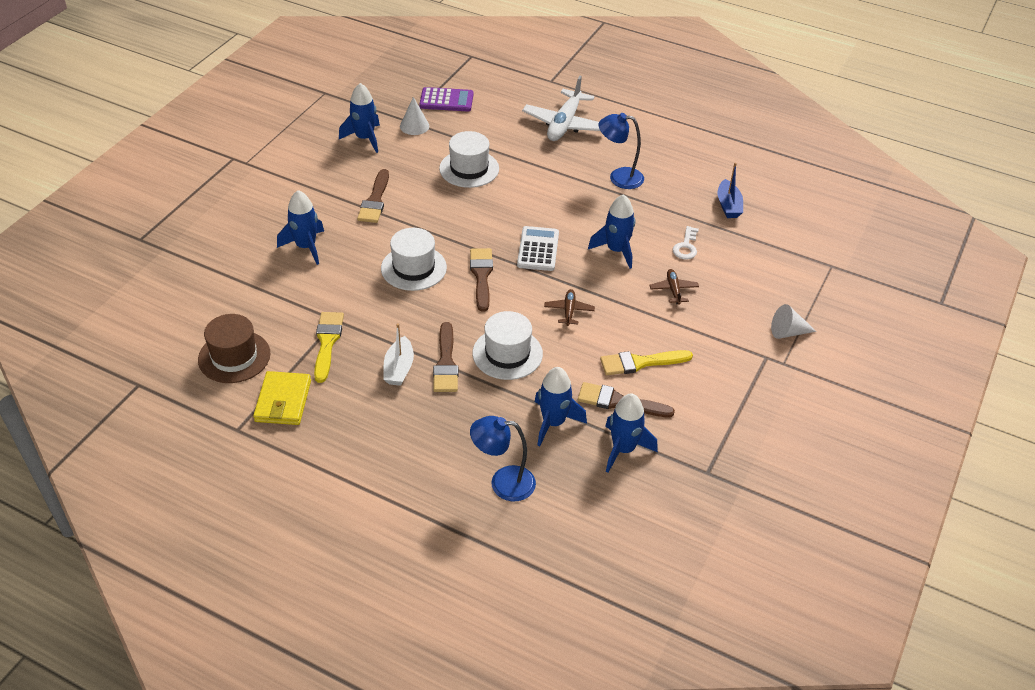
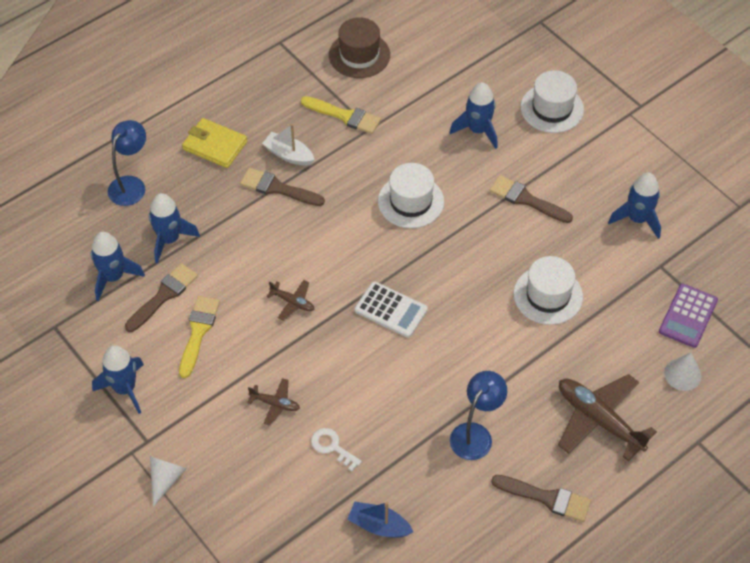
camera: 115 degrees right, 10 degrees up
yellow wallet [253,371,311,425] -> yellow wallet moved to [182,118,247,168]
white cone [400,97,429,135] -> white cone moved to [664,352,701,391]
brown brush [470,248,493,312] -> brown brush moved to [491,475,591,522]
white hat [472,311,543,380] -> white hat moved to [521,70,584,133]
white plane [522,76,600,141] -> brown plane [558,374,657,461]
blue rocket [588,194,635,269] -> blue rocket moved to [92,345,144,414]

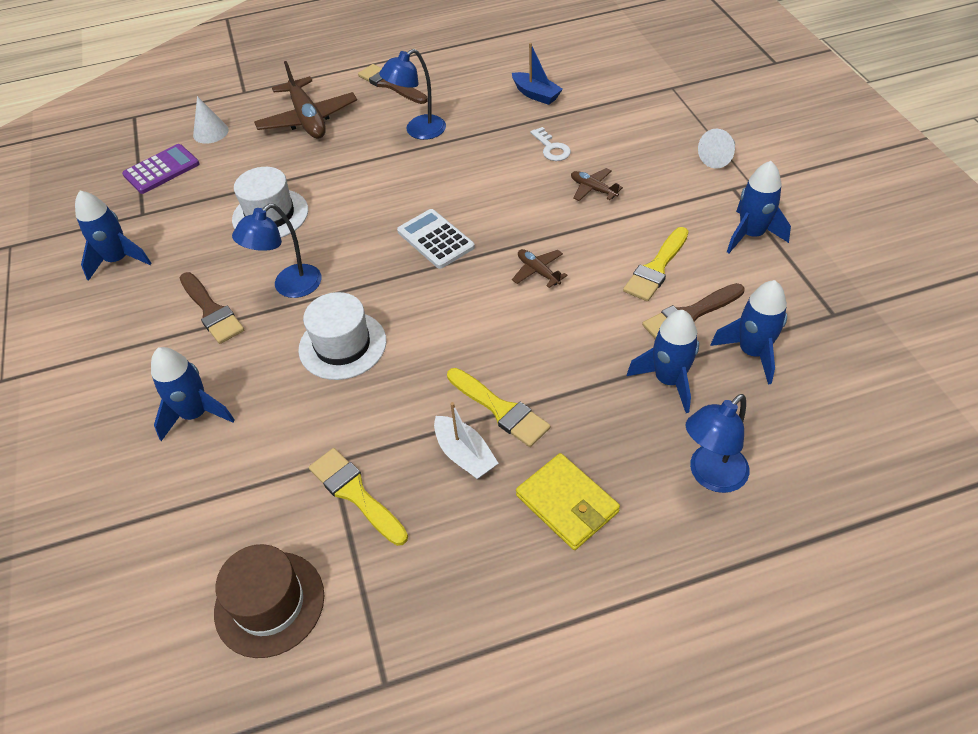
camera: 155 degrees left, 5 degrees down
brown brush [240,168,325,206] -> yellow brush [447,368,551,447]
white hat [521,70,584,133] -> none
none -> blue lamp [232,203,322,298]

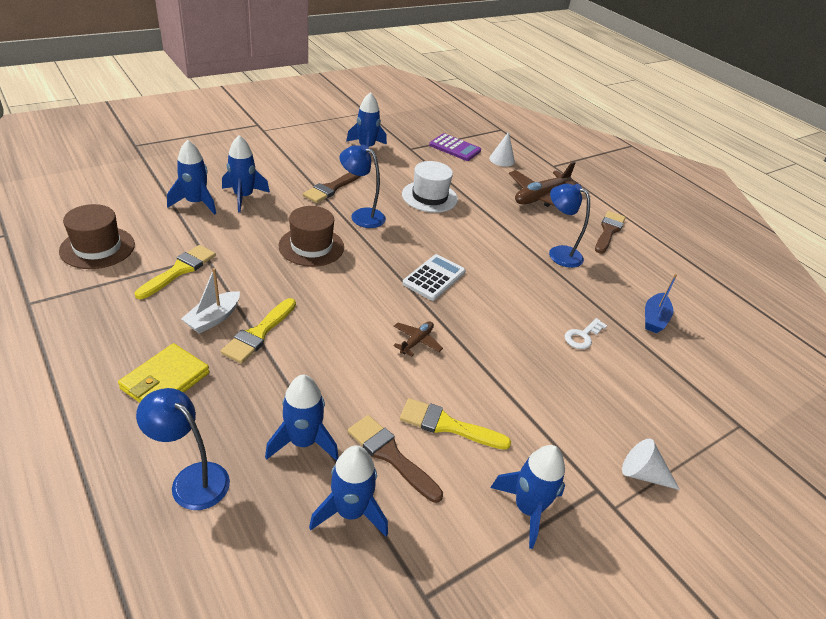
camera: 65 degrees right, 10 degrees down
white hat [298,292,386,380] -> brown hat [279,206,344,267]
brown plane [571,168,623,201] -> none
none -> blue rocket [167,140,216,215]

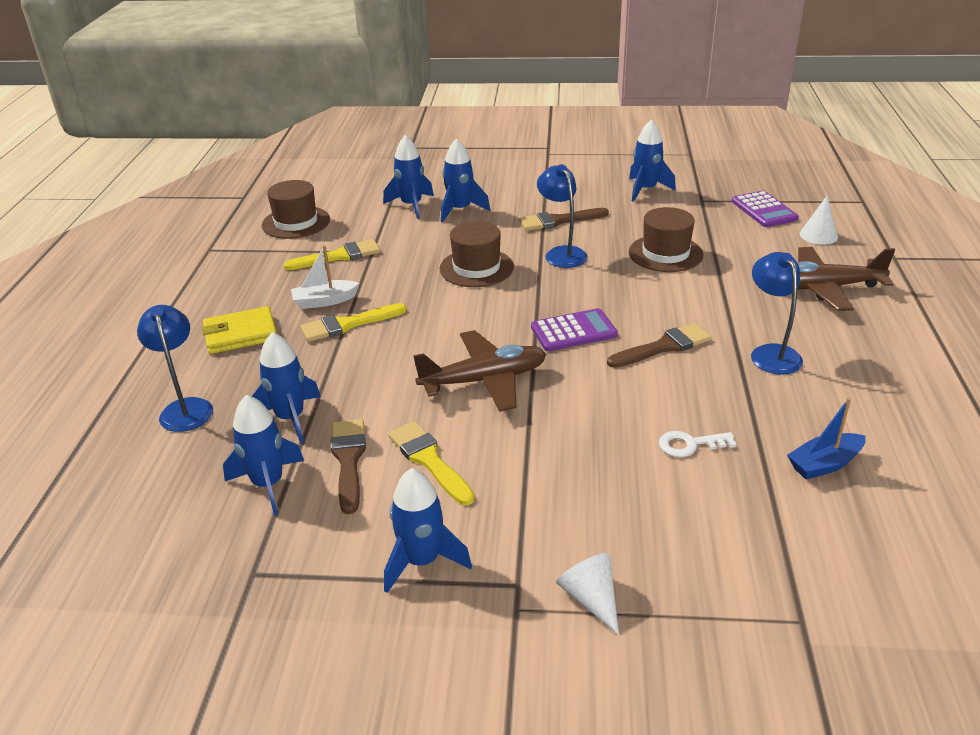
camera: 45 degrees right, 5 degrees down
brown plane [393,321,443,357] -> brown plane [413,330,546,412], size x2.03
white hat [402,161,458,213] -> brown hat [629,207,704,272]
white calculator [402,254,466,301] -> purple calculator [531,308,618,351]
brown brush [595,211,626,254] -> brown brush moved to [607,323,712,368]

